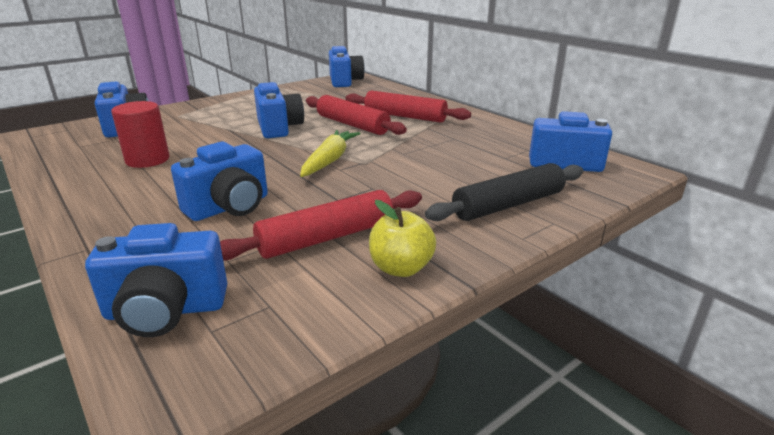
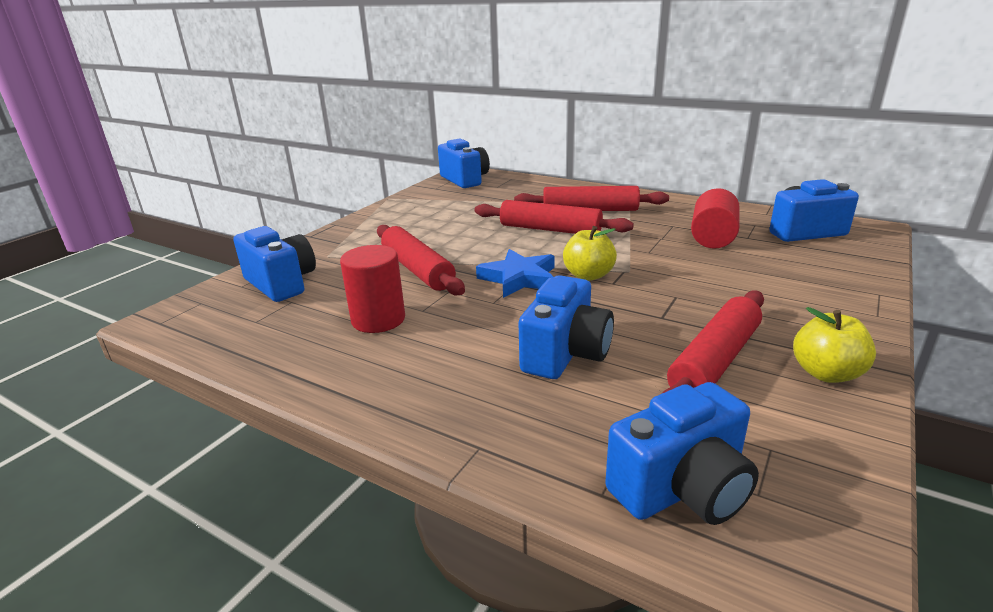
camera: 20 degrees left, 0 degrees up
blue camera [254,82,304,138] -> none
yellow carrot [300,130,361,177] -> yellow apple [563,226,617,281]
black rolling pin [425,163,583,221] -> none
none -> red rolling pin [377,225,465,296]
none -> blue star [476,249,555,298]
none -> red cylinder [691,188,740,249]

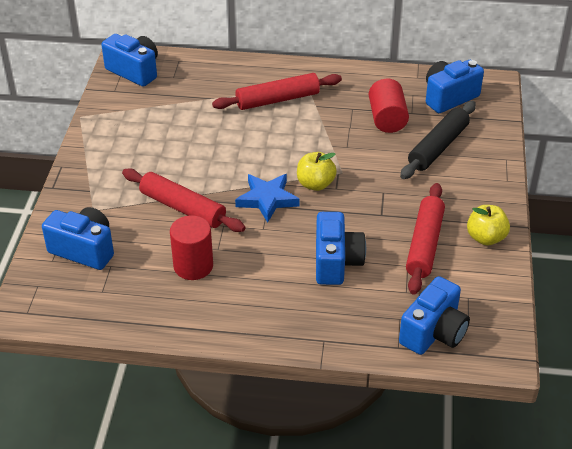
camera: 25 degrees left, 15 degrees up
red rolling pin [474,200,634,234] -> none
none -> black rolling pin [400,101,476,179]

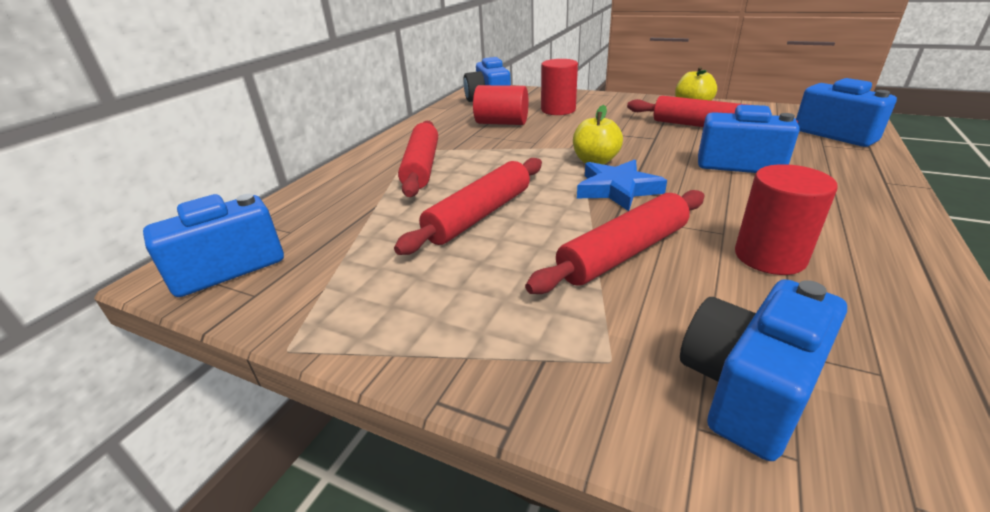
camera: 70 degrees left, 10 degrees down
black rolling pin [400,101,476,179] -> red cylinder [541,59,578,115]
none -> red rolling pin [394,158,542,255]

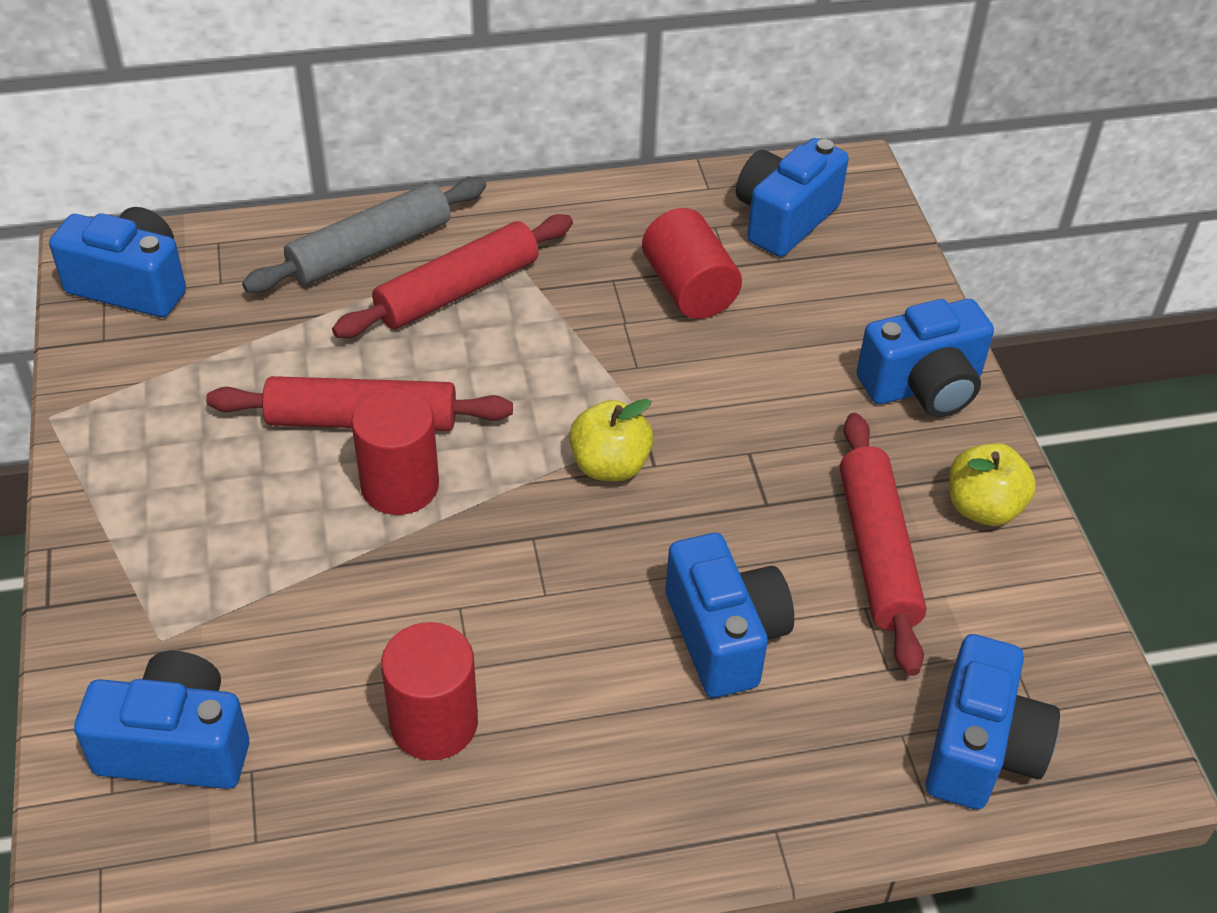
camera: 50 degrees right, 15 degrees up
red rolling pin [525,190,704,294] -> none
red cylinder [541,59,578,115] -> red cylinder moved to [351,389,439,515]
blue star [577,159,667,211] -> none
none -> grey rolling pin [242,177,486,293]
none -> blue camera [857,299,994,417]

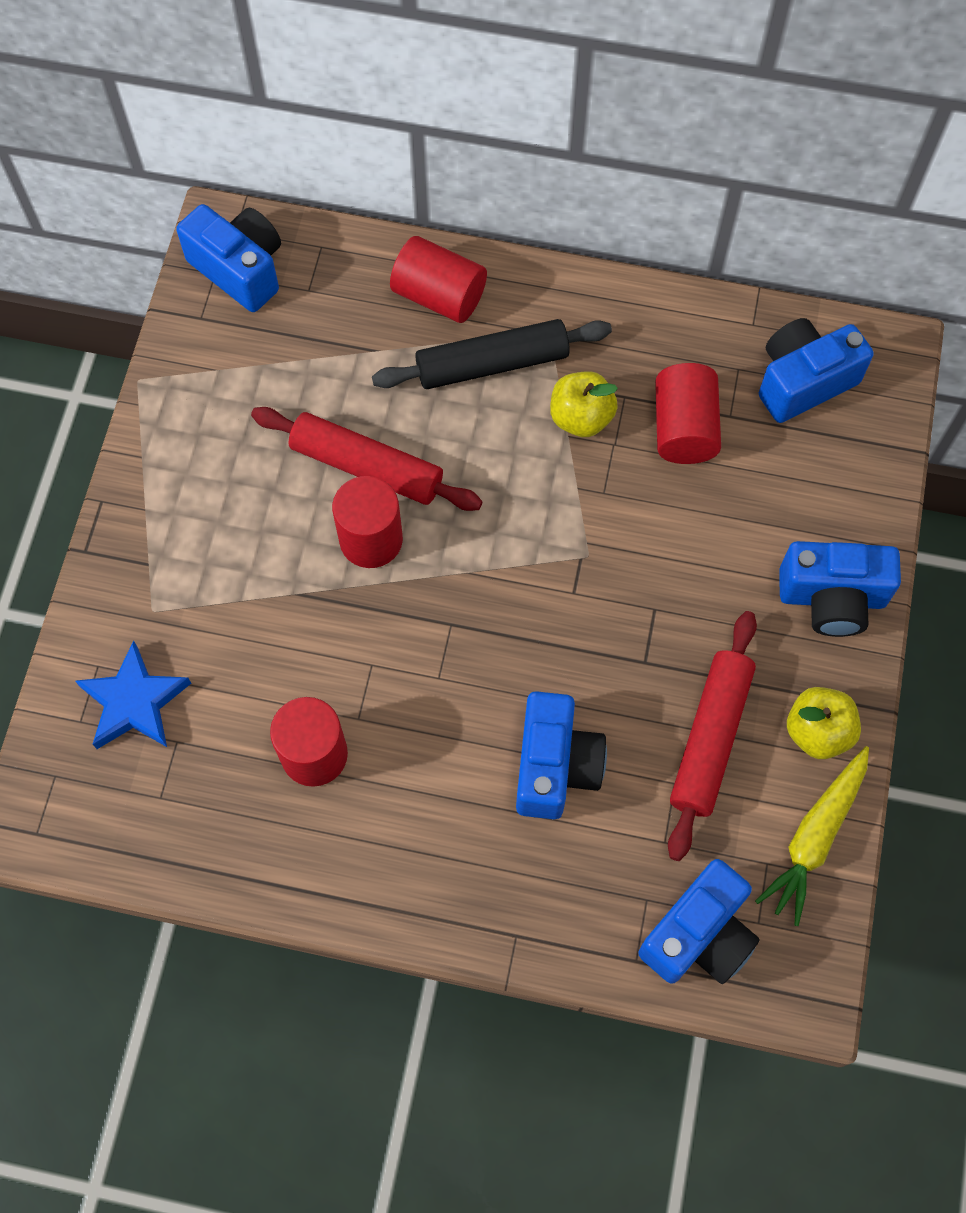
camera: 25 degrees right, 20 degrees up
blue camera [74,651,249,789] -> blue star [75,641,191,749]
grey rolling pin [242,177,486,293] -> red cylinder [390,236,487,323]
red rolling pin [332,214,573,338] -> black rolling pin [372,319,612,389]
yellow apple [569,399,654,481] -> yellow apple moved to [550,371,618,437]
none -> yellow carrot [755,746,869,926]

